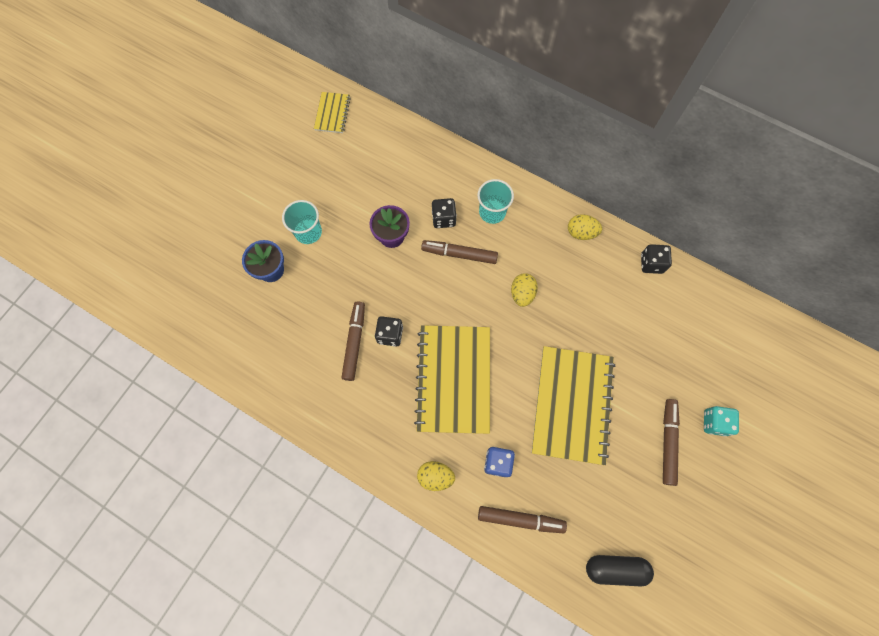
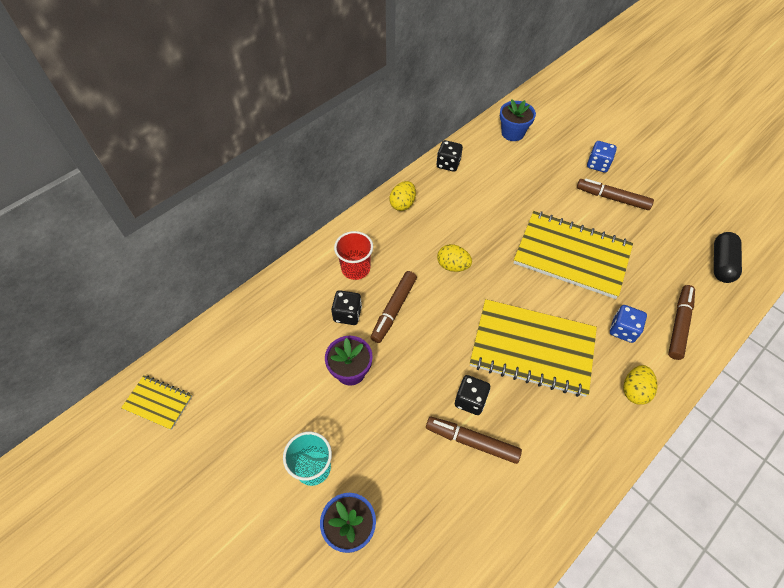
camera: 75 degrees left, 15 degrees down
turquoise cup [477,179,514,224] -> red cup [334,231,373,280]
turquoise dice [704,406,739,437] -> blue dice [587,141,617,173]
none -> blue flower pot [500,100,536,141]

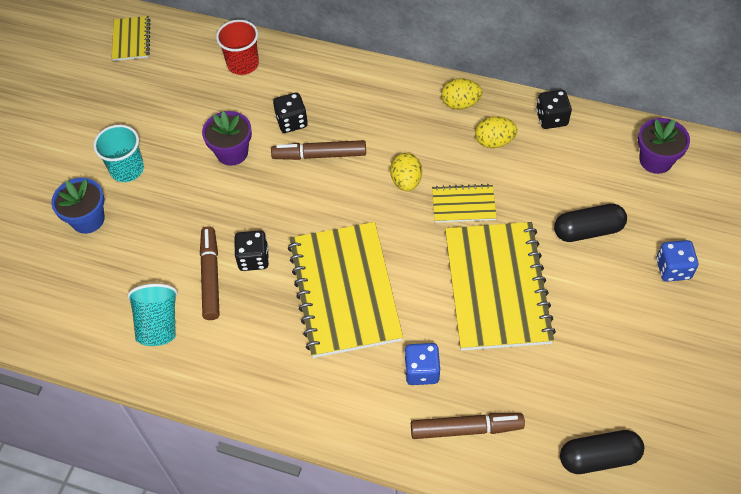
camera: 65 degrees right, 0 degrees up
red cup [334,231,373,280] -> red cup moved to [216,20,259,75]
blue flower pot [500,100,536,141] -> purple flower pot [638,118,690,174]
brown marker [577,178,654,210] -> none
yellow egg [624,365,657,405] -> yellow egg moved to [475,116,517,148]
none -> turquoise cup [127,284,178,346]
none -> yellow notebook [432,184,497,223]
none -> black capsule [554,204,627,242]

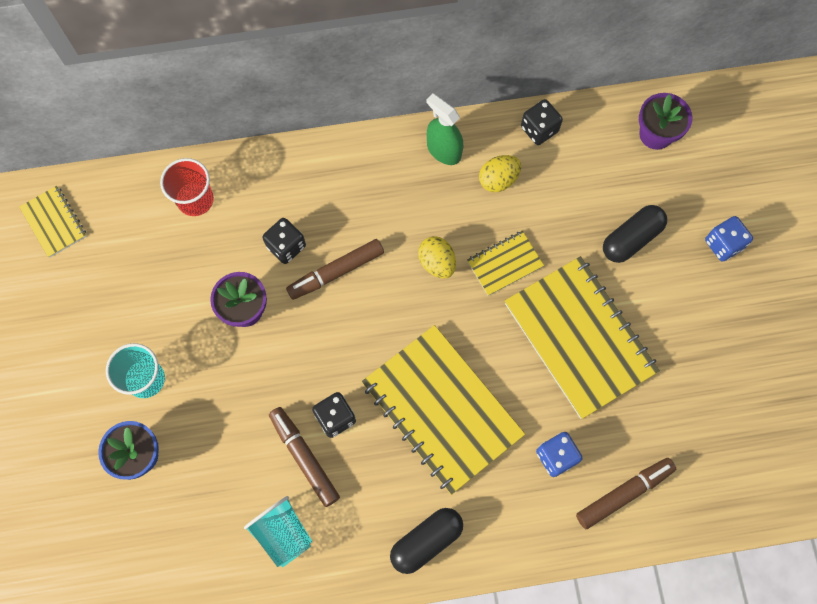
camera: 30 degrees left, 15 degrees up
yellow egg [441,78,482,110] -> green spray bottle [426,94,463,165]
black capsule [560,430,644,474] -> black capsule moved to [390,508,463,574]

